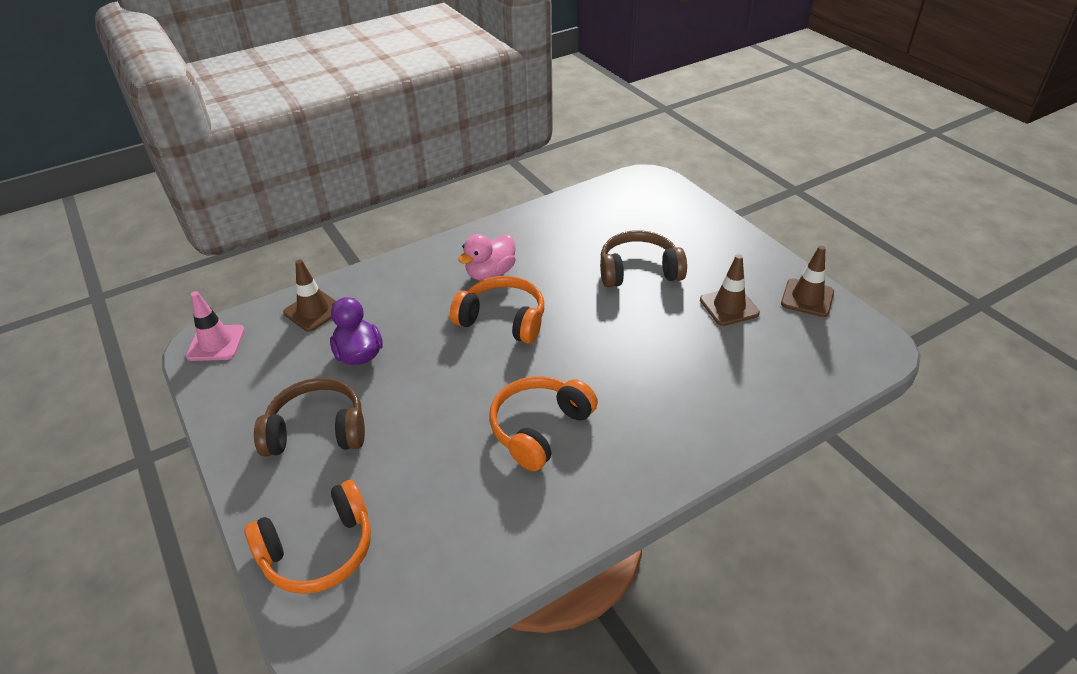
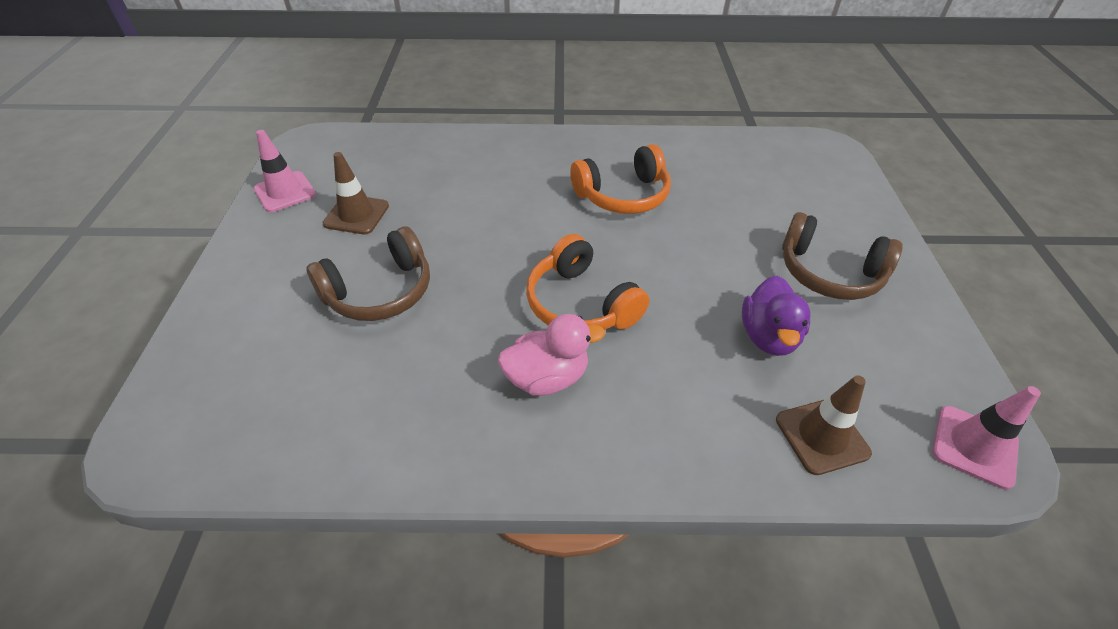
camera: 150 degrees left, 5 degrees up
orange headphones [244,480,371,594] -> none
brown headphones [600,230,687,287] -> brown headphones turned 60 degrees counterclockwise [306,226,430,321]
brown traffic cone [781,246,834,317] -> pink traffic cone [254,130,316,212]

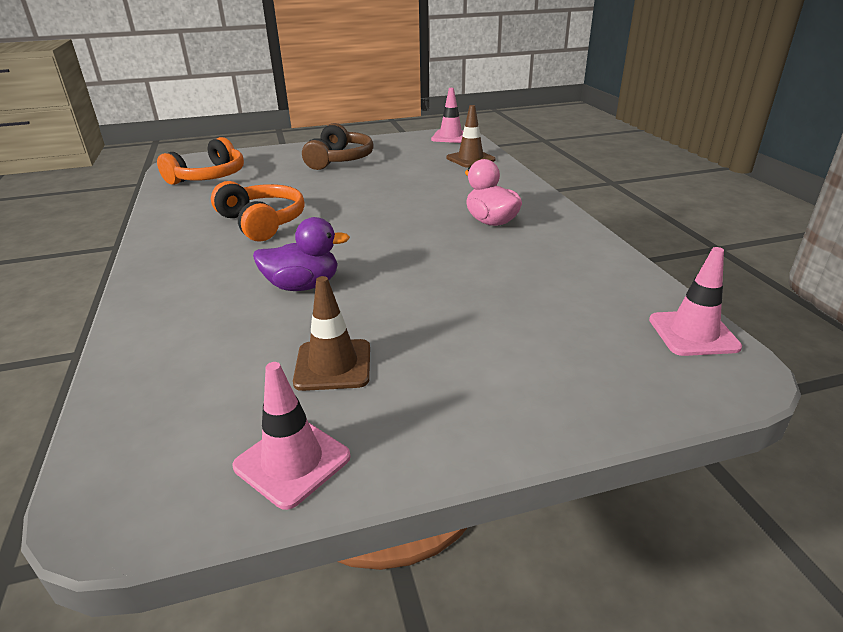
camera: 105 degrees left, 15 degrees down
brown headphones [306,226,430,321] -> none
orange headphones [526,234,649,330] -> orange headphones moved to [157,137,244,185]
purple duck [742,276,811,356] -> purple duck moved to [253,217,350,291]
none -> pink traffic cone [649,247,742,356]

